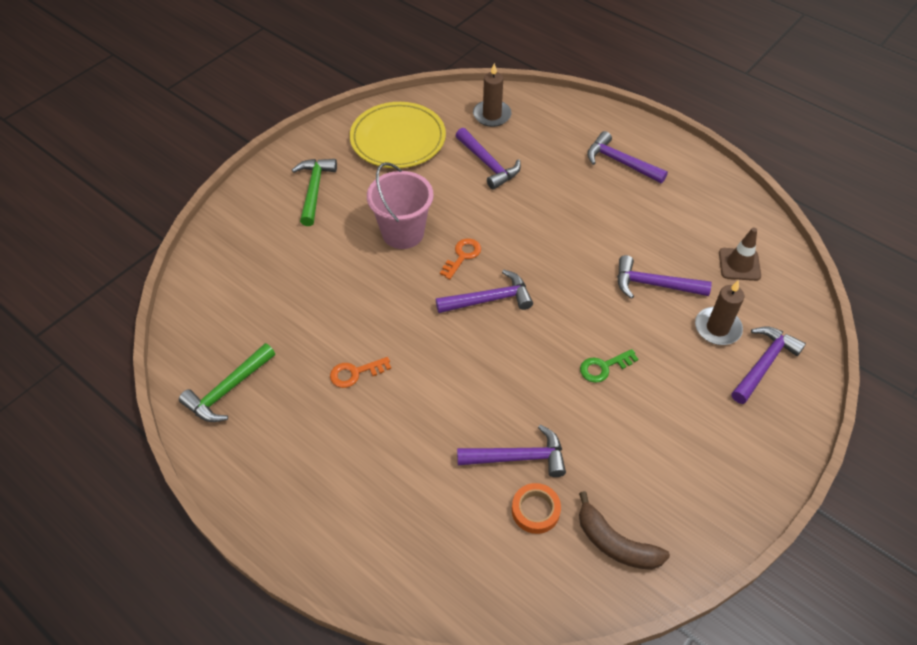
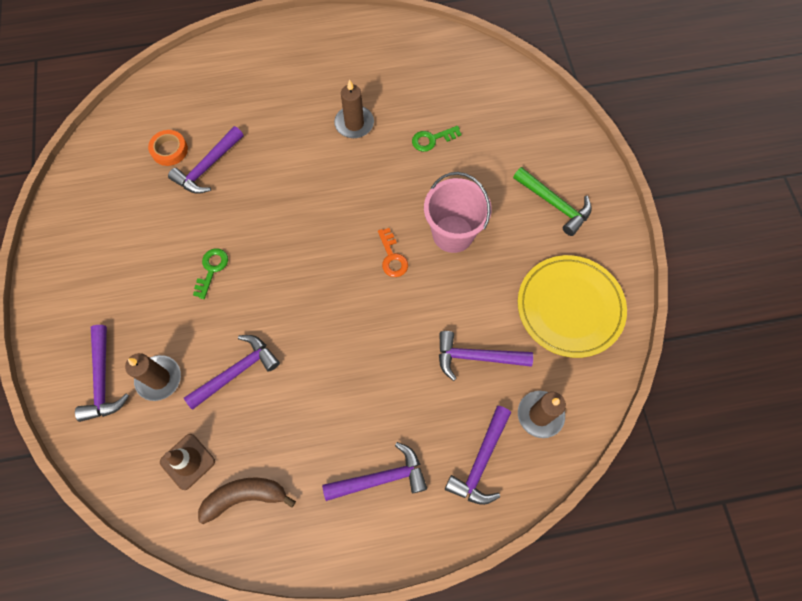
camera: 130 degrees right, 15 degrees up
green hammer [179,343,275,422] -> none
orange key [330,357,391,388] -> brown candle [334,79,374,138]
purple hammer [436,269,533,313] -> purple hammer moved to [445,406,511,505]
brown banana [579,491,670,570] -> brown banana moved to [198,477,296,524]
none -> green key [412,126,461,152]

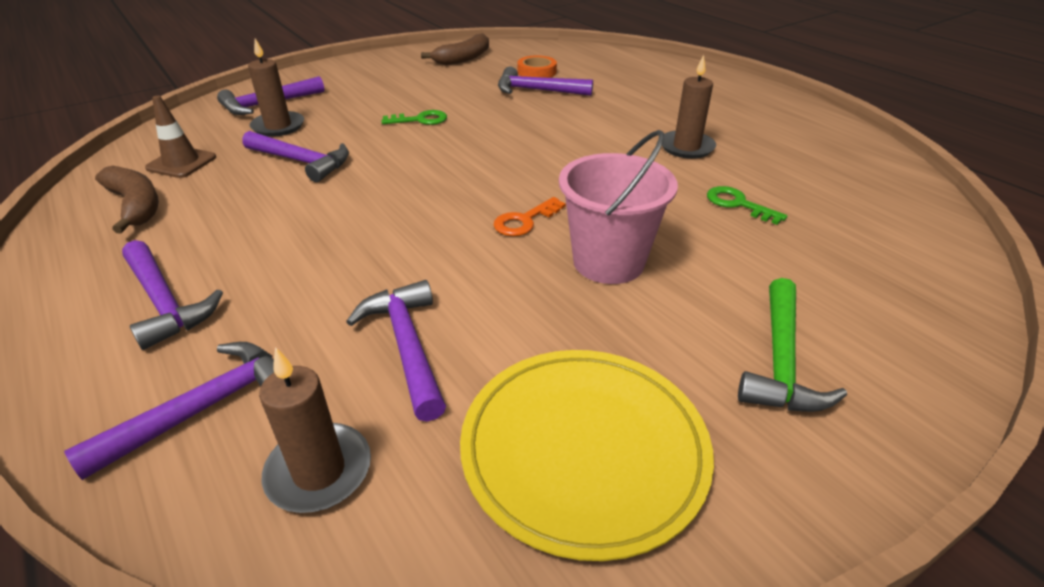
camera: 65 degrees right, 30 degrees down
purple hammer [445,406,511,505] -> purple hammer turned 135 degrees clockwise [64,342,274,480]
none -> brown banana [421,33,489,65]

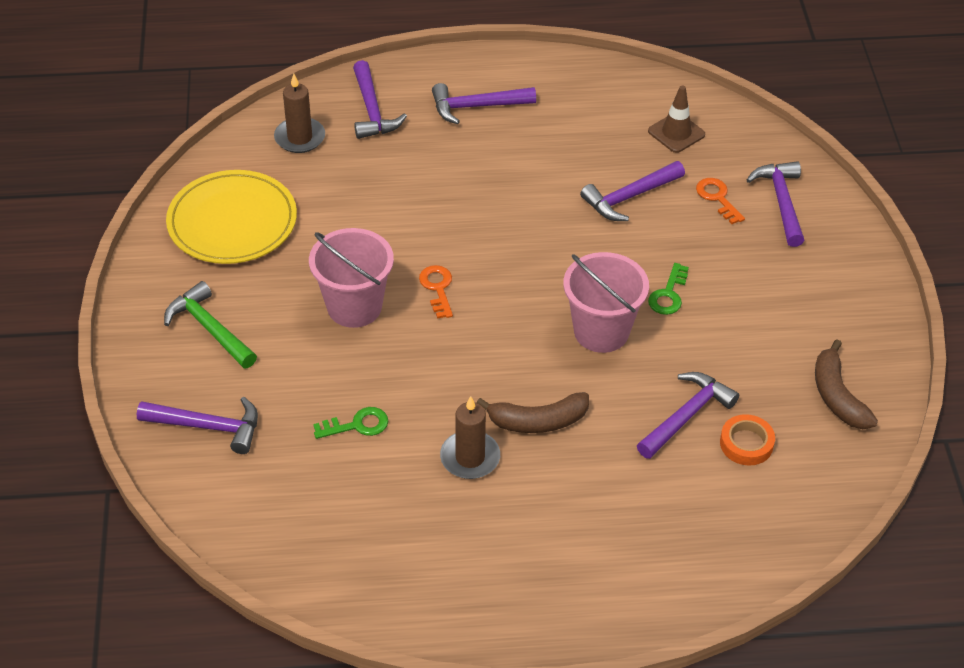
camera: 120 degrees right, 10 degrees up
brown banana [95,165,159,234] -> brown banana moved to [477,392,589,433]
brown candle [248,39,304,137] -> orange key [696,178,745,224]
purple hammer [346,280,446,422] -> purple hammer moved to [137,397,258,454]
none -> pink bucket [563,252,649,353]

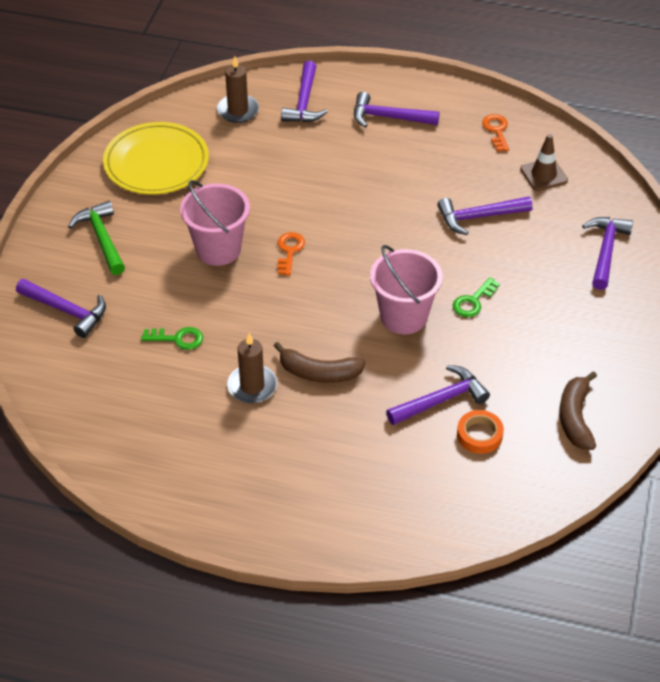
camera: 20 degrees right, 0 degrees up
orange key [696,178,745,224] -> orange key moved to [482,114,509,151]

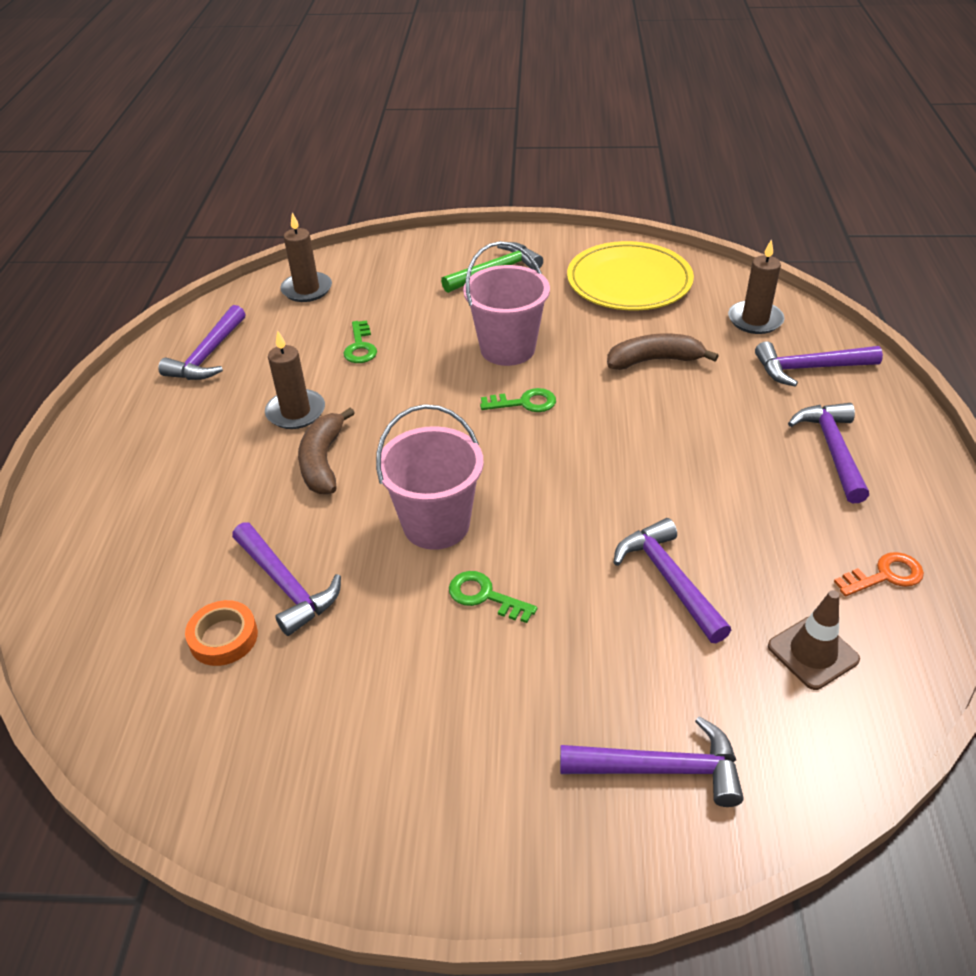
camera: 80 degrees right, 5 degrees down
purple hammer [16,279,106,338] -> purple hammer moved to [158,305,245,380]
orange key [277,232,305,276] -> green key [480,388,556,412]
brown banana [559,371,597,450] -> brown banana moved to [607,333,719,370]
none -> brown candle [280,213,332,302]

